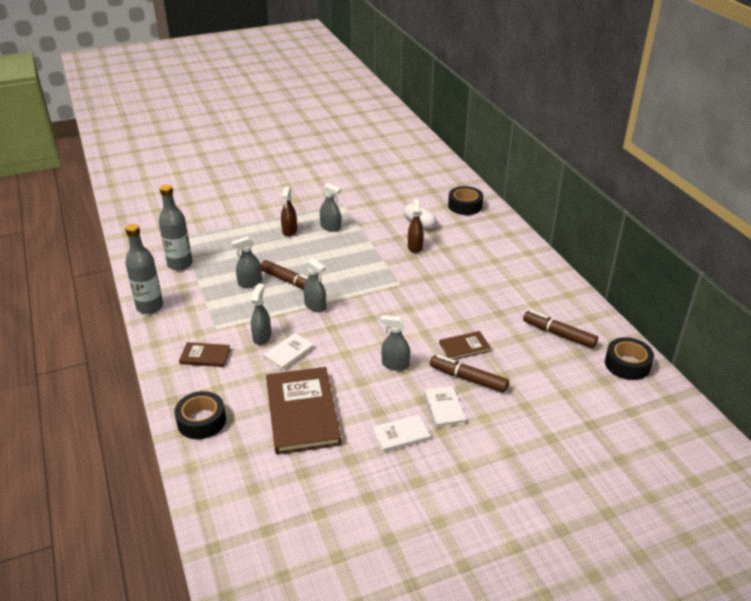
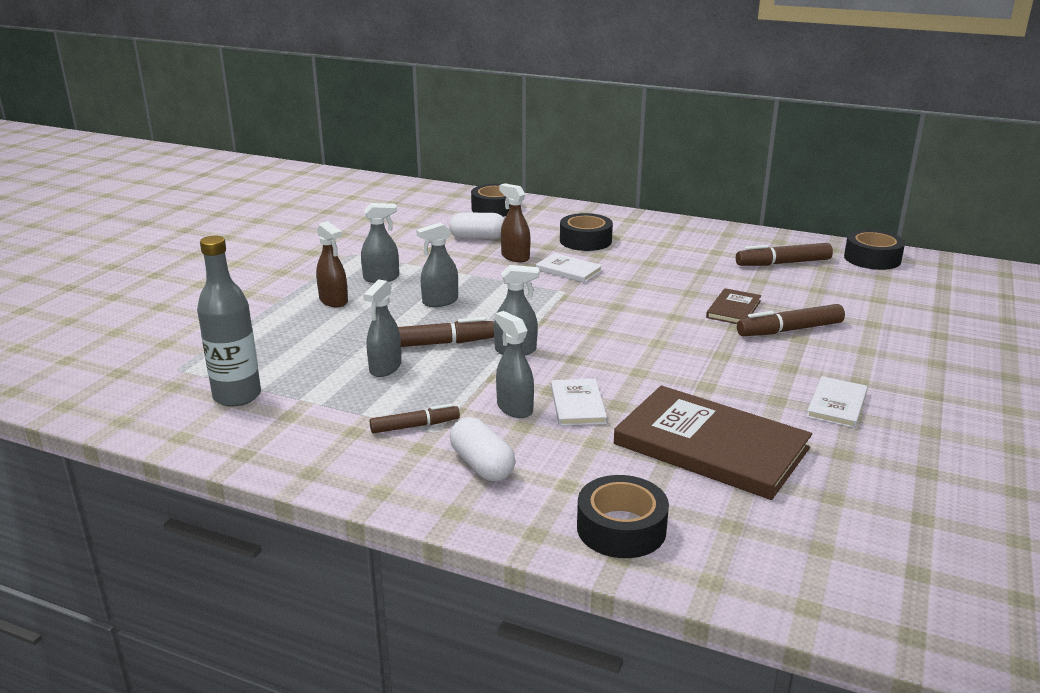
camera: 45 degrees left, 10 degrees down
grey bottle [125,224,163,314] -> none
brown book [179,342,231,367] -> white capsule [450,417,515,481]
grey spray bottle [380,315,410,371] -> grey spray bottle moved to [416,223,458,307]
white book [424,386,466,428] -> white book moved to [536,253,603,283]
none -> brown marker [370,404,460,433]
none -> black tape [560,213,613,251]

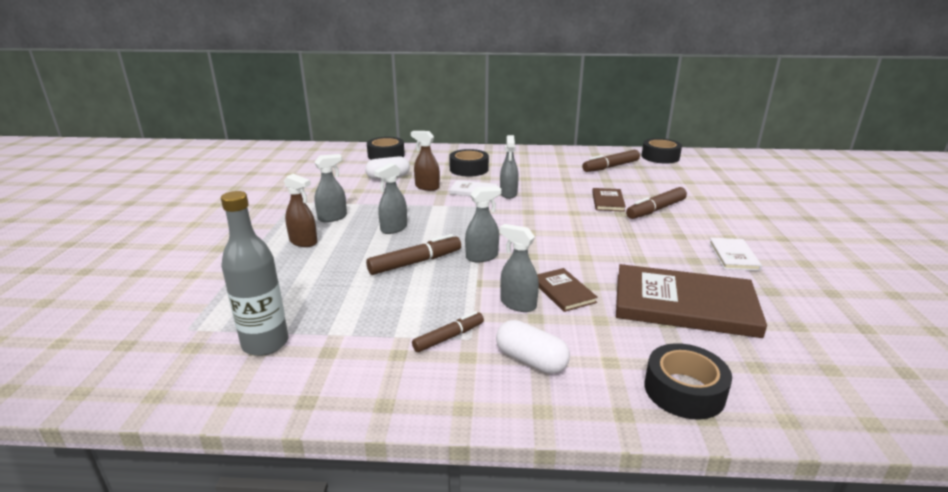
camera: 20 degrees left, 0 degrees up
grey spray bottle [363,279,401,377] -> grey spray bottle moved to [500,135,519,199]
white book [551,379,607,426] -> brown book [537,268,598,312]

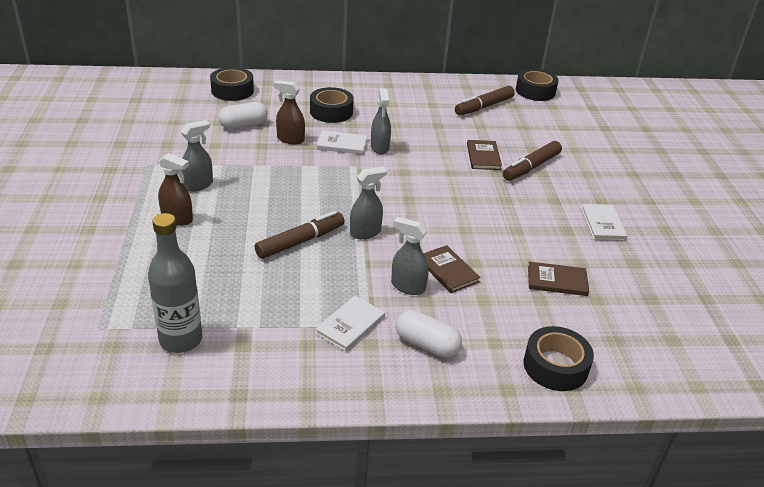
camera: 10 degrees left, 10 degrees up
grey spray bottle [374,163,407,234] -> none
brown marker [412,311,484,352] -> white book [315,296,385,352]
brown book [616,264,767,338] -> brown book [528,262,589,296], size x0.48

